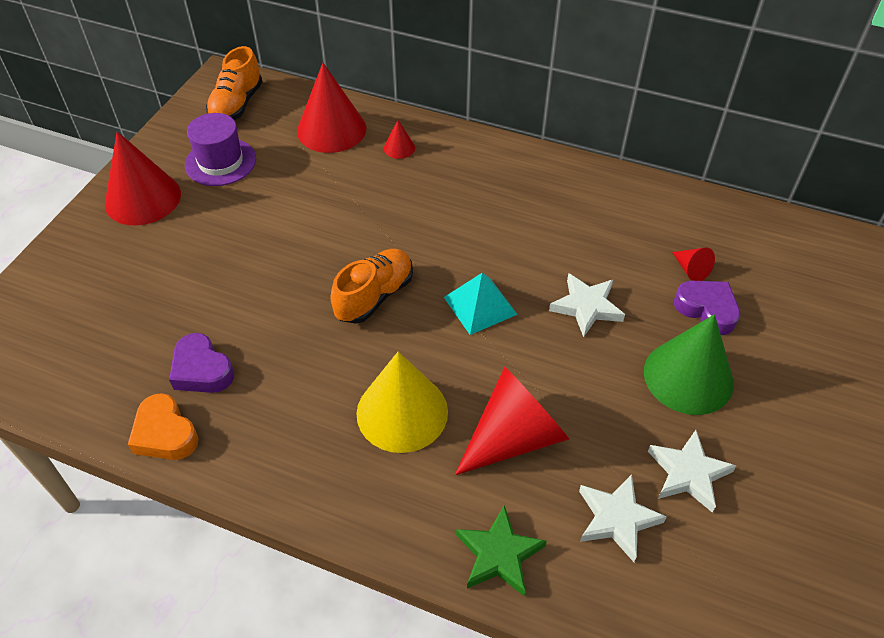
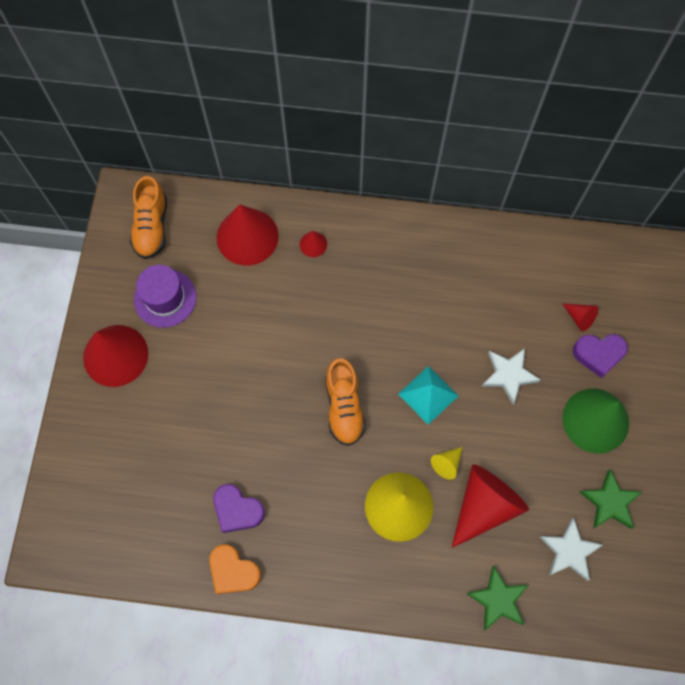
camera: 15 degrees left, 20 degrees up
orange shoe [330,249,413,324] -> orange shoe turned 150 degrees clockwise [325,358,366,446]
white star [648,430,736,512] -> green star [580,469,642,529]
purple heart [674,281,741,335] -> purple heart turned 150 degrees clockwise [573,334,628,378]
none -> yellow cone [431,447,462,480]

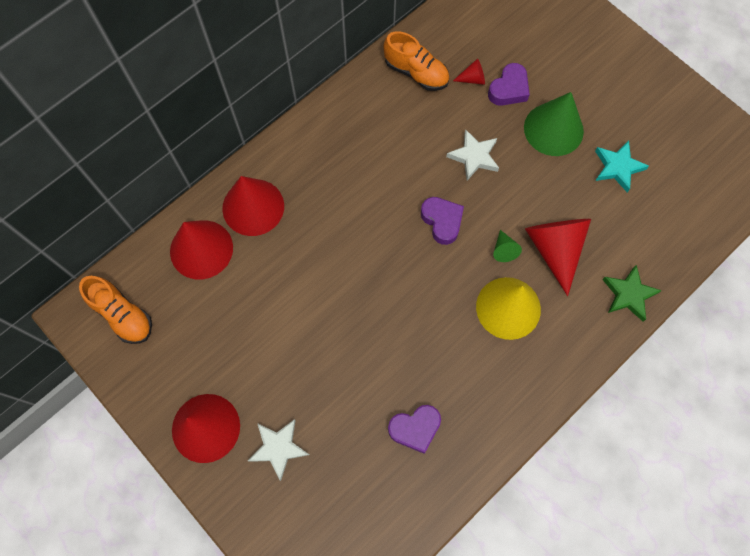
camera: 50 degrees left, 0 degrees up
purple hat [134,265,196,328] -> none
orange heart [209,545,261,594] -> none
red cone [300,231,327,257] -> red cone [222,176,284,236], size x2.24
orange shoe [325,358,366,446] -> orange shoe moved to [383,31,449,91]
turquoise pyramid [398,366,458,425] -> purple heart [421,197,464,245]
yellow cone [431,447,462,480] -> green cone [493,230,522,262]
white star [540,518,603,581] -> white star moved to [248,419,309,481]
green star [580,469,642,529] -> turquoise star [595,141,649,192]

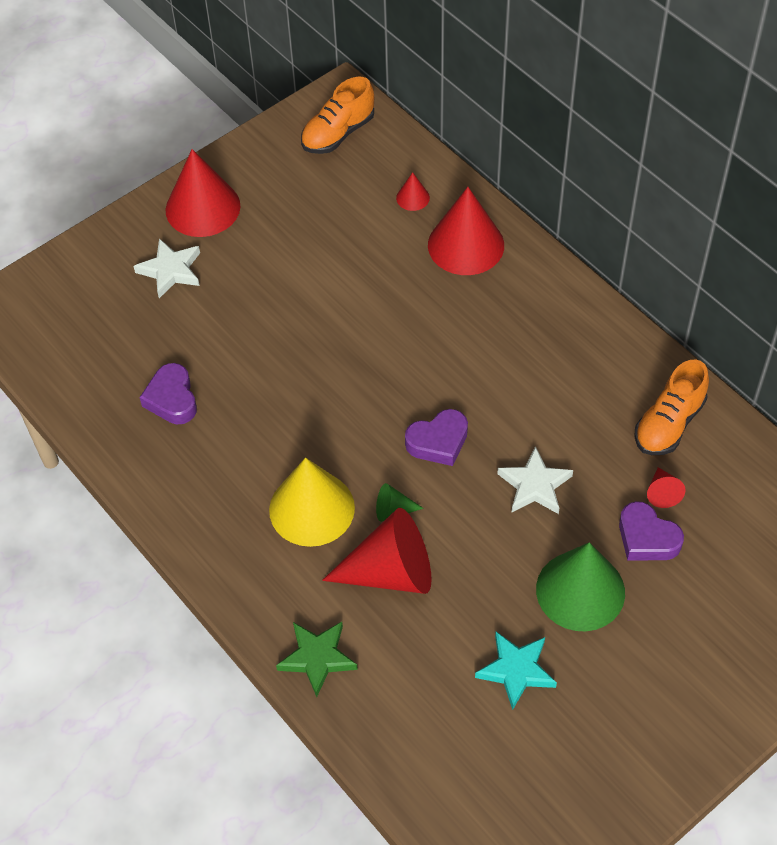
camera: 95 degrees right, 15 degrees down
red cone [170,220,233,279] -> red cone [396,172,430,211], size x0.45

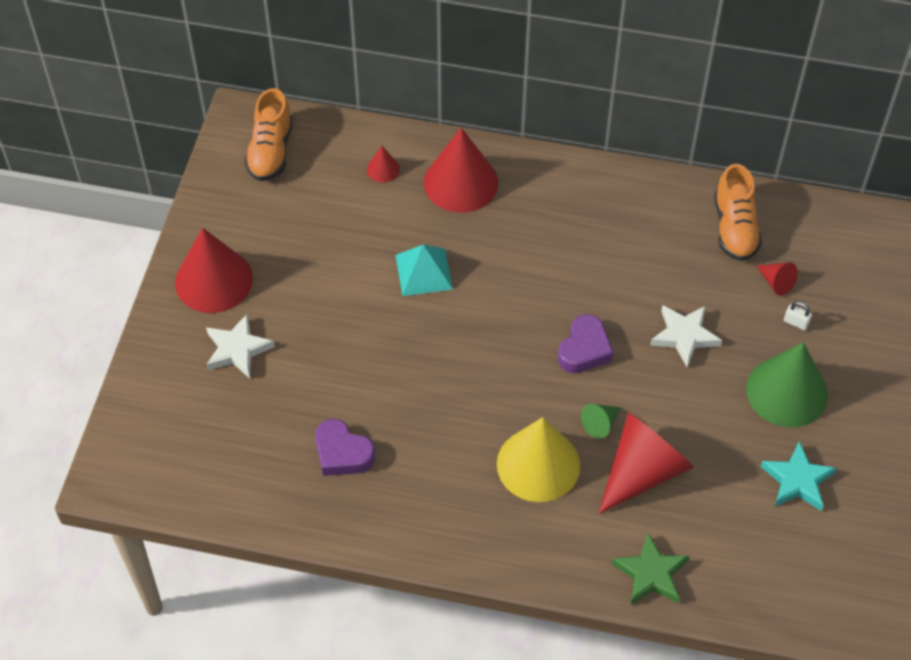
camera: 40 degrees left, 0 degrees up
purple heart [619,501,684,560] -> white padlock [784,301,812,330]
none -> turquoise pyramid [396,245,453,296]

